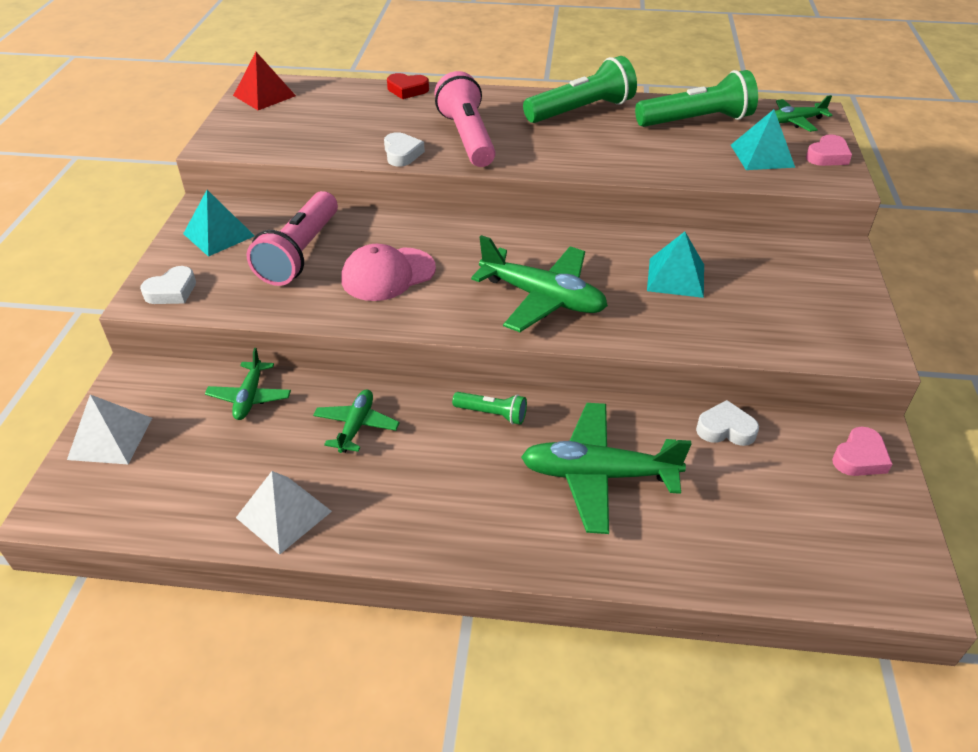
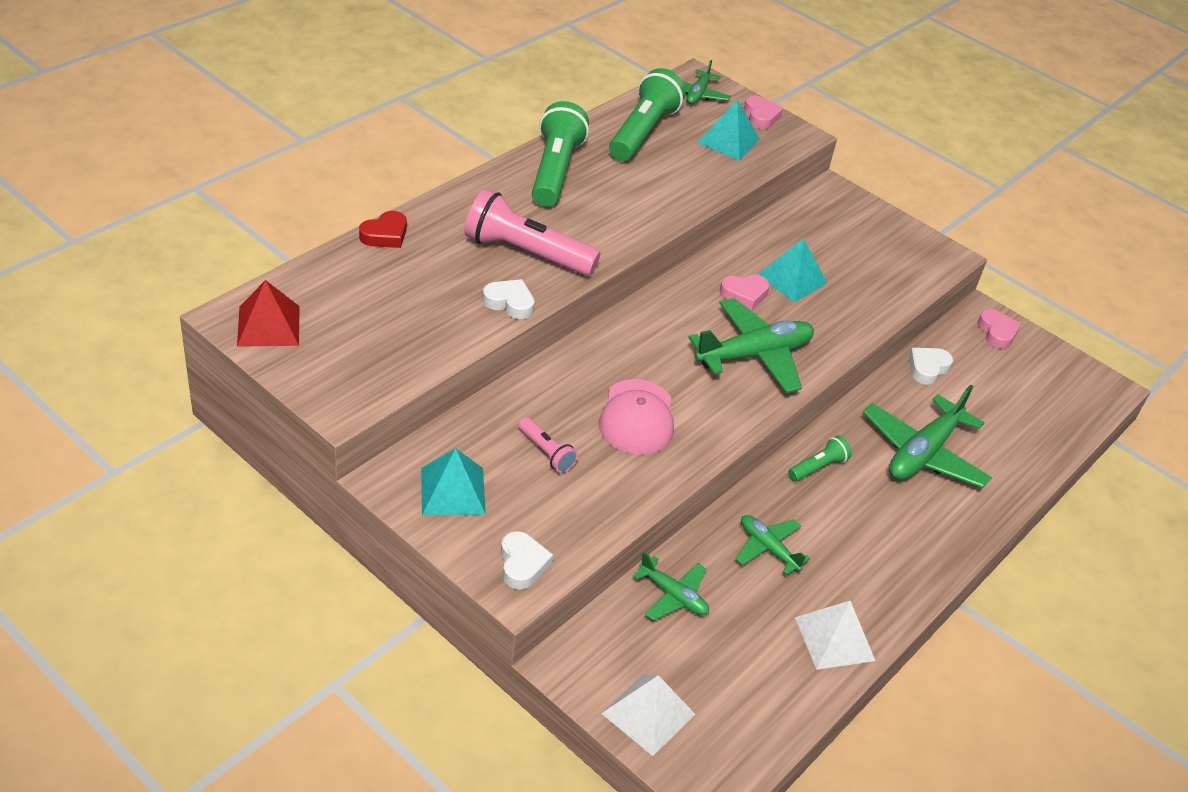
camera: 60 degrees left, 0 degrees up
pink flashlight [246,191,338,286] -> pink flashlight [518,417,578,473], size x0.49
none -> pink heart [719,274,770,310]

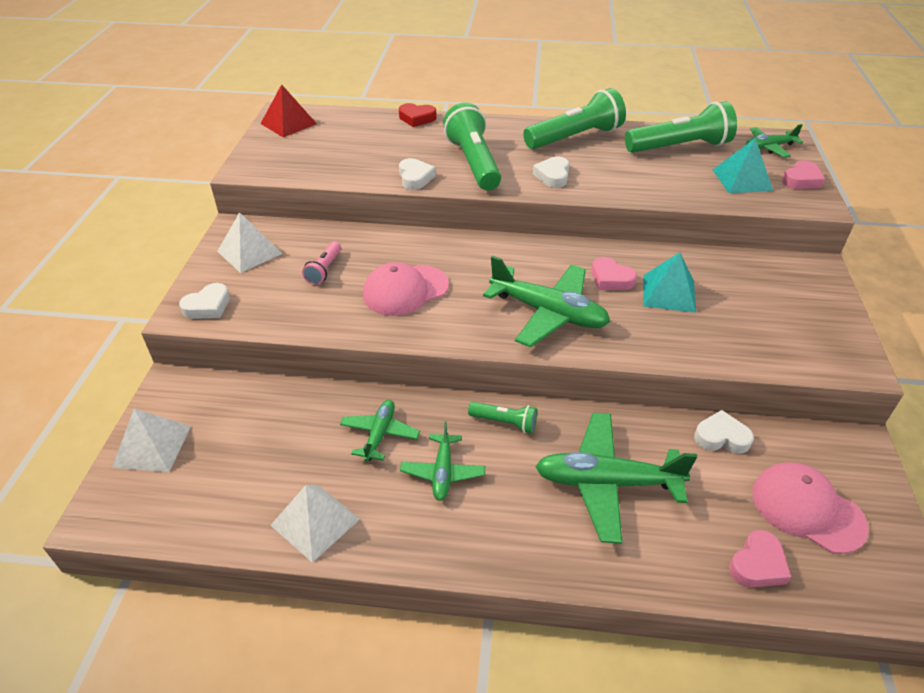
camera: 60 degrees right, 0 degrees up
turquoise pyramid [421,448,486,515] -> white pyramid [217,212,283,273]
pink flashlight [464,189,600,276] -> green flashlight [443,103,501,191]
green plane [632,552,709,621] -> green plane moved to [400,421,485,501]
pink heart [977,309,1021,349] -> pink heart moved to [729,530,791,588]
none -> white heart [533,157,570,188]
none -> pink cap [752,462,869,554]

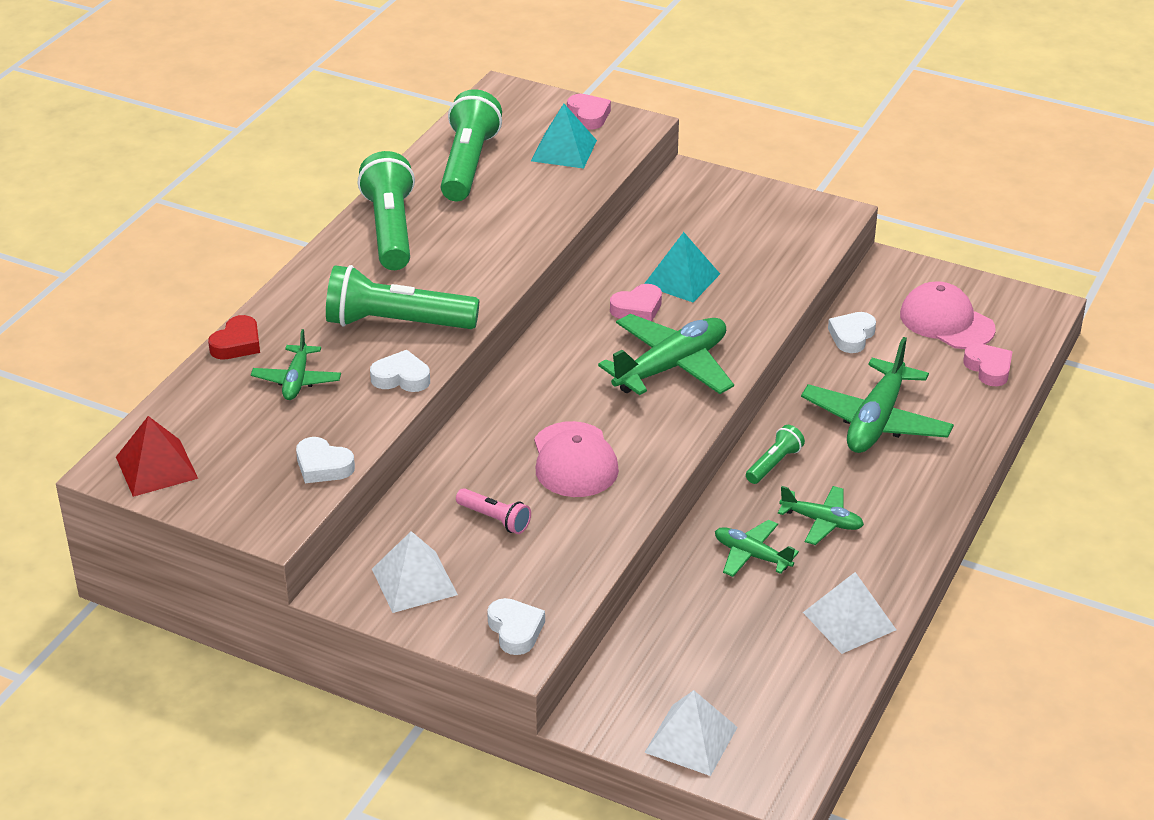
camera: 70 degrees left, 5 degrees down
white heart [533,157,570,188] -> white heart moved to [296,437,355,483]
green plane [746,124,803,157] -> green plane moved to [251,329,341,400]
pink cap [752,462,869,554] -> pink cap turned 75 degrees clockwise [900,281,996,349]

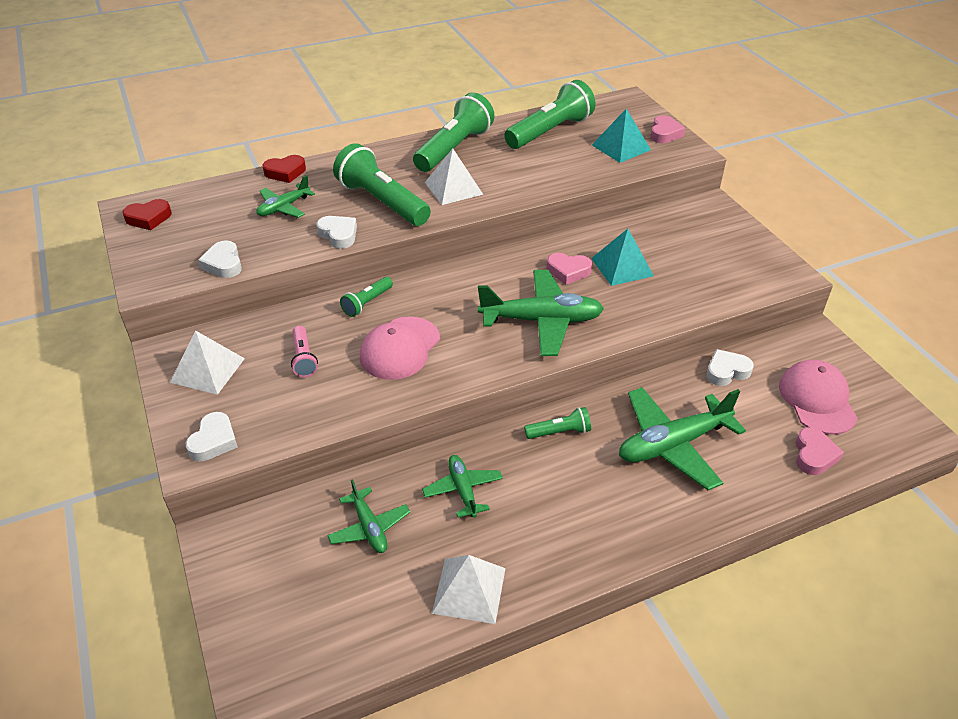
camera: 40 degrees right, 5 degrees up
red pyramid [116,416,198,497] -> red heart [122,199,172,230]
white pyramid [644,690,738,776] -> white pyramid moved to [425,148,484,205]
green plane [778,486,864,545] -> green plane moved to [327,479,410,553]
none -> green flashlight [340,277,393,317]

